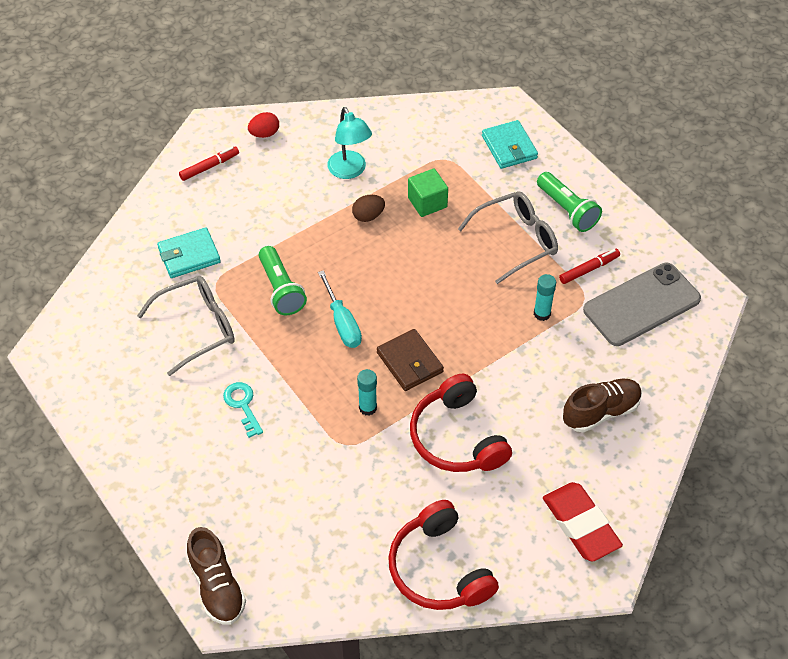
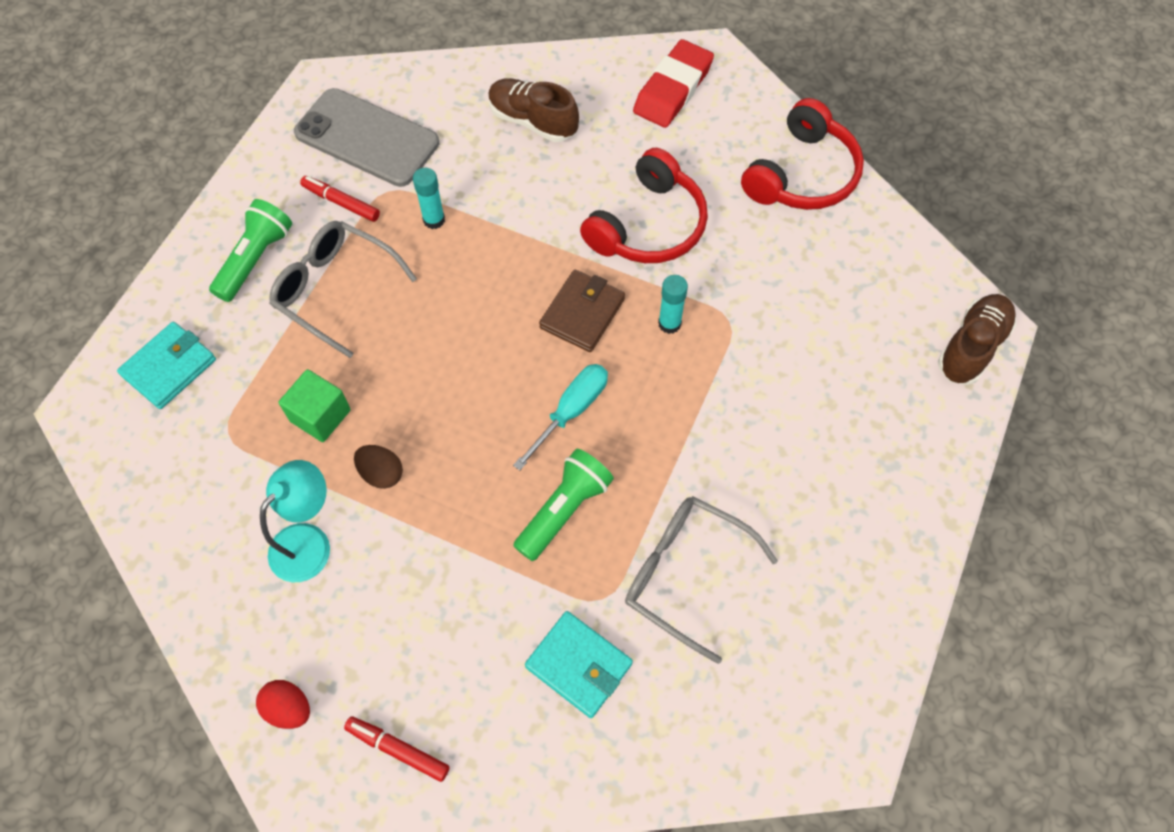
camera: 120 degrees left, 10 degrees up
turquoise key [223,382,263,438] -> none

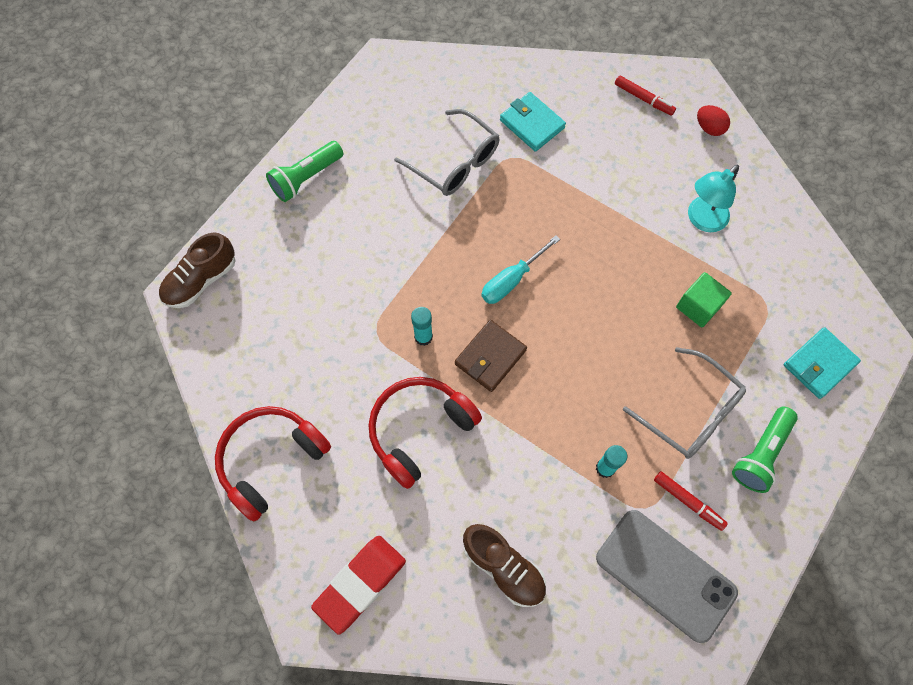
camera: 170 degrees left, 5 degrees up
brown egg [354,445,403,489] -> none
green flashlight [513,449,614,561] -> green flashlight moved to [266,141,343,202]

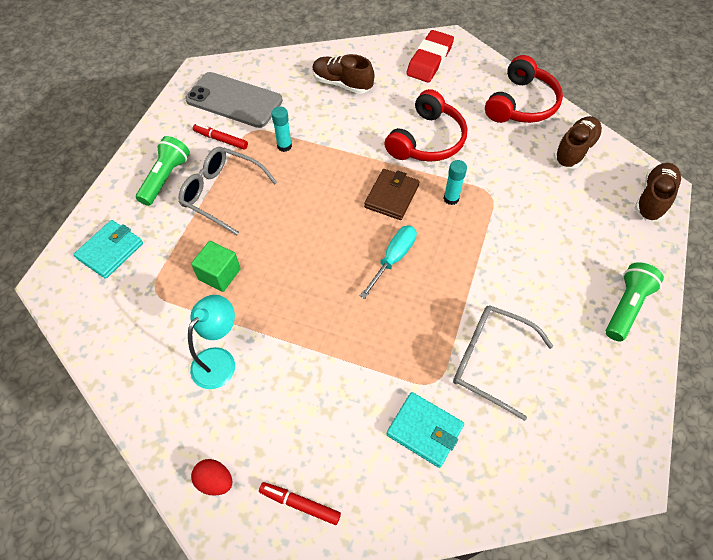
camera: 165 degrees right, 10 degrees down
none -> brown shoe [554,116,602,169]

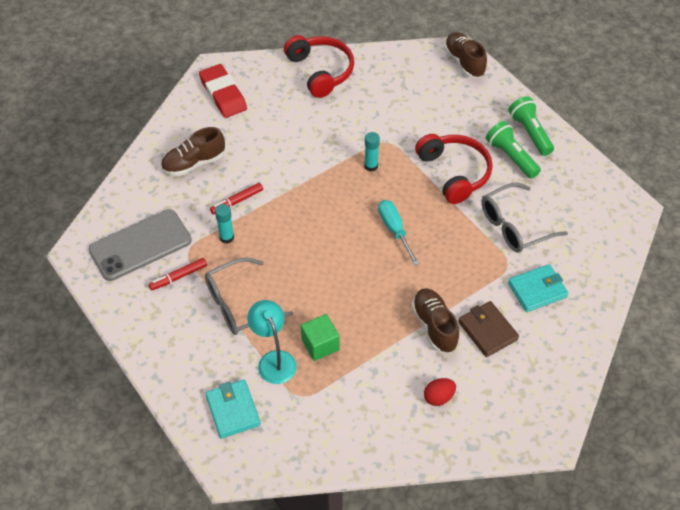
camera: 55 degrees left, 5 degrees down
green flashlight [136,136,190,206] -> green flashlight moved to [486,121,541,179]
turquoise lamp [188,295,235,389] -> turquoise lamp moved to [247,300,297,384]
red egg [191,459,232,496] -> red egg moved to [424,378,456,406]
red marker [259,482,341,525] -> red marker moved to [210,183,263,215]
brown wallet [364,169,419,220] -> brown wallet moved to [458,301,519,357]
red headphones [384,89,467,162] -> red headphones moved to [415,134,493,204]
brown shoe [554,116,602,169] -> brown shoe moved to [412,288,459,353]

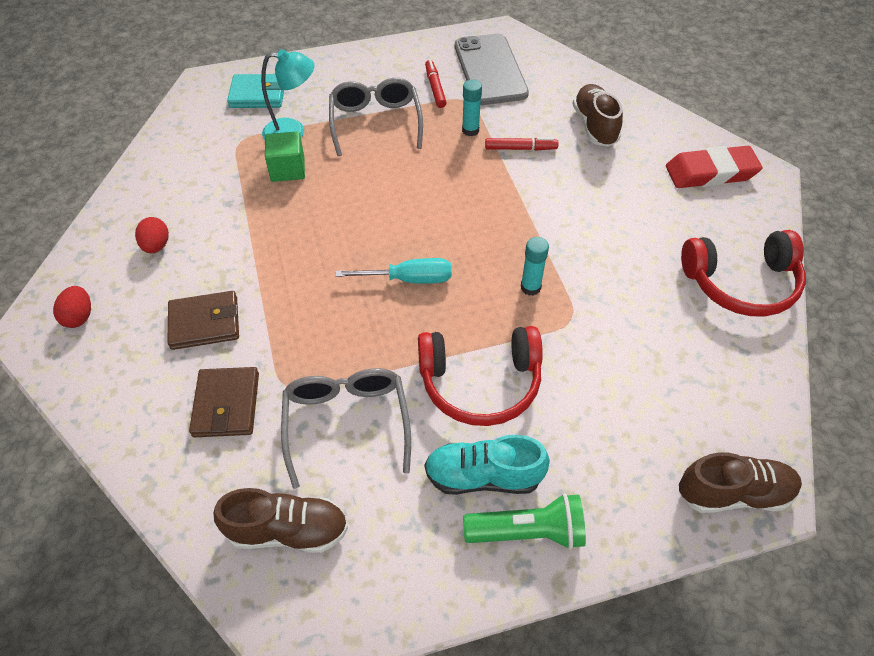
camera: 110 degrees right, 0 degrees up
red marker [210,183,263,215] -> red marker turned 105 degrees clockwise [485,137,559,151]
brown shoe [412,288,459,353] -> brown shoe moved to [214,488,348,553]
green flashlight [486,121,541,179] -> turquoise shoe [424,435,550,495]
turquoise wallet [508,264,569,312] -> brown wallet [189,367,259,437]
none -> red egg [53,286,91,328]

